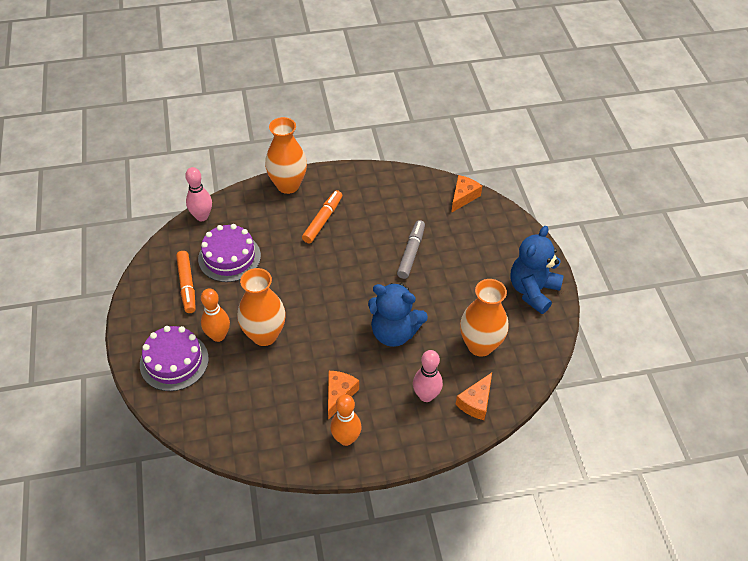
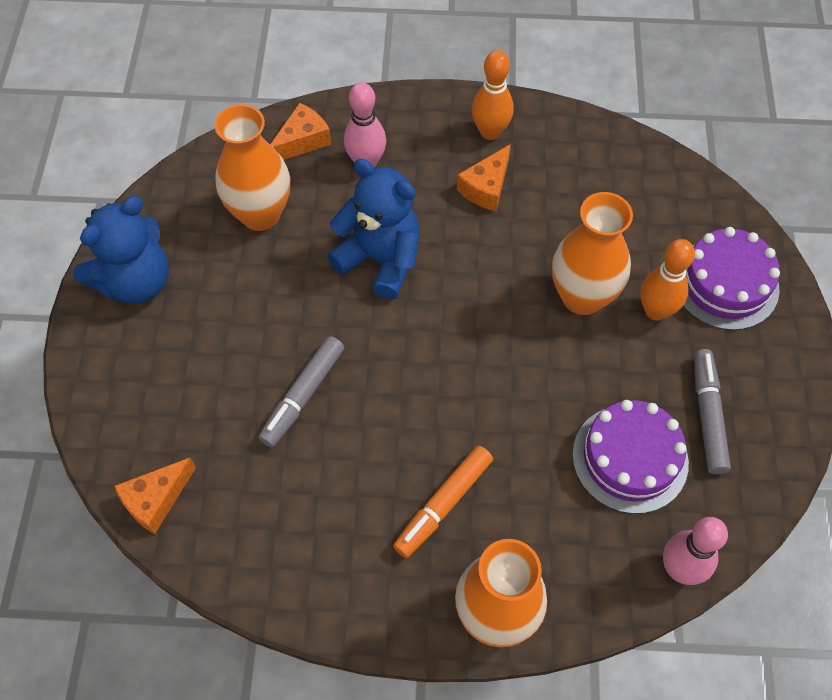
camera: 165 degrees left, 10 degrees up
orange marker [176,251,196,313] -> grey marker [694,349,731,474]

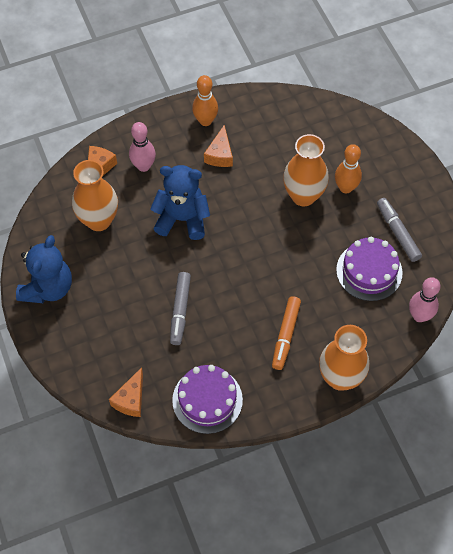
camera: 25 degrees left, 0 degrees up
purple cake [683,227,780,330] -> purple cake moved to [172,365,243,434]

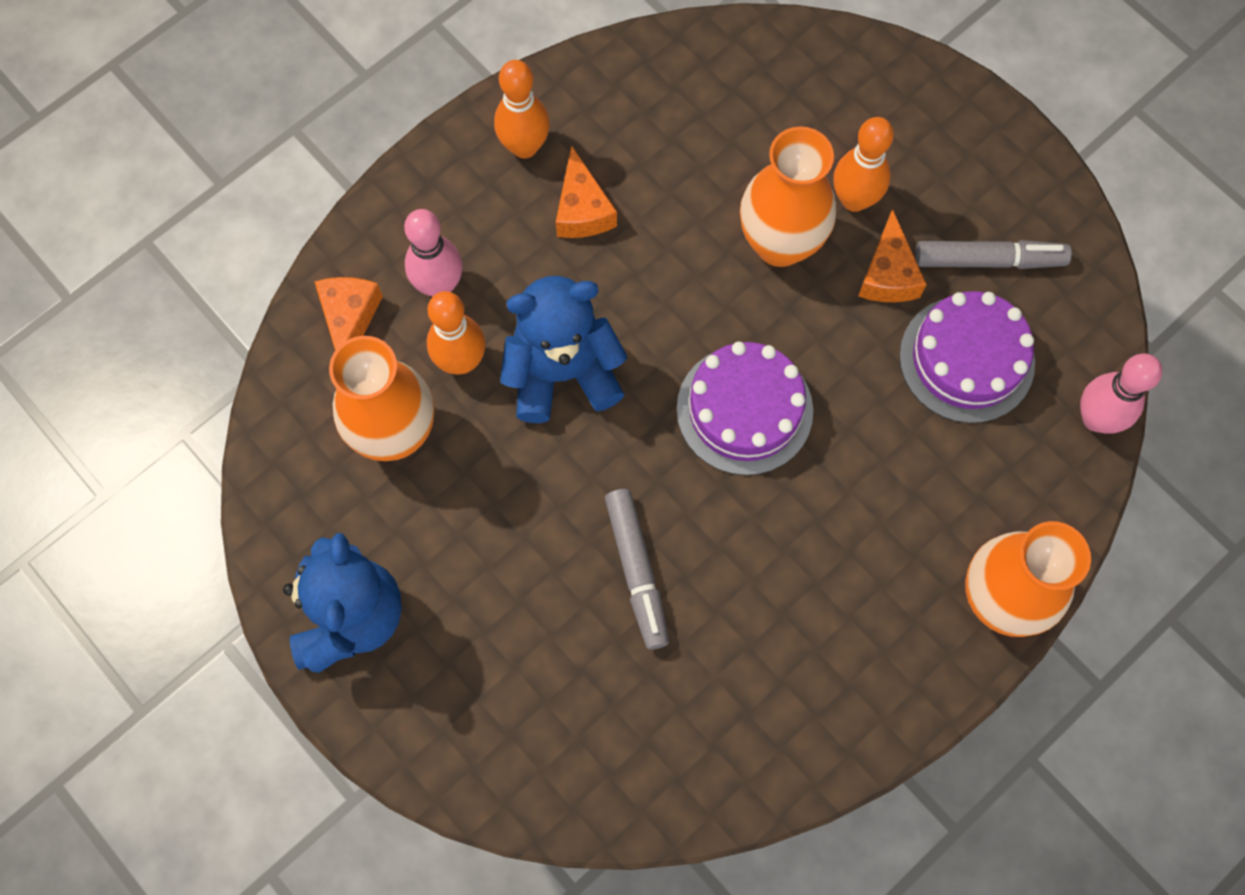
camera: 20 degrees left, 10 degrees up
orange cheese [109,367,143,417] -> orange cheese moved to [858,209,927,302]
purple cake [172,365,243,434] -> purple cake moved to [677,342,813,475]
orange marker [272,296,301,370] -> none
grey marker [377,198,422,262] -> grey marker turned 135 degrees clockwise [915,240,1072,269]
none -> orange bowling pin [427,291,486,375]

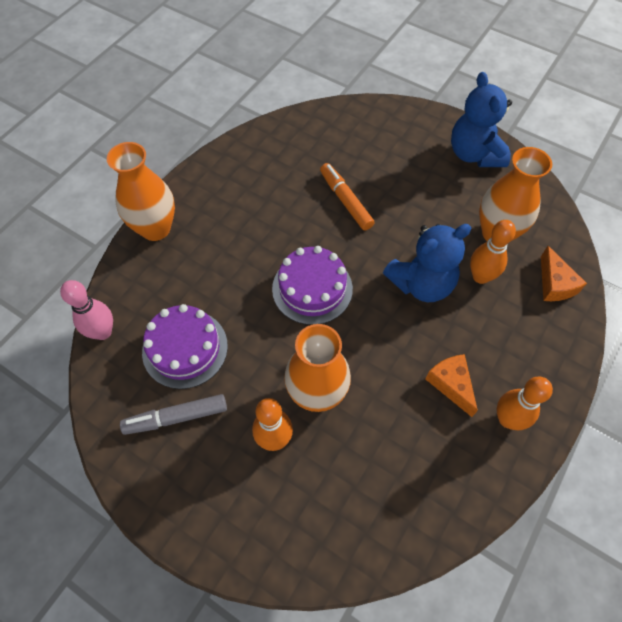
camera: 165 degrees right, 10 degrees down
pink bowling pin [404,209,463,296] -> none
grey marker [605,489,669,650] -> orange marker [320,163,374,230]
orange cheese [858,209,927,302] -> none

